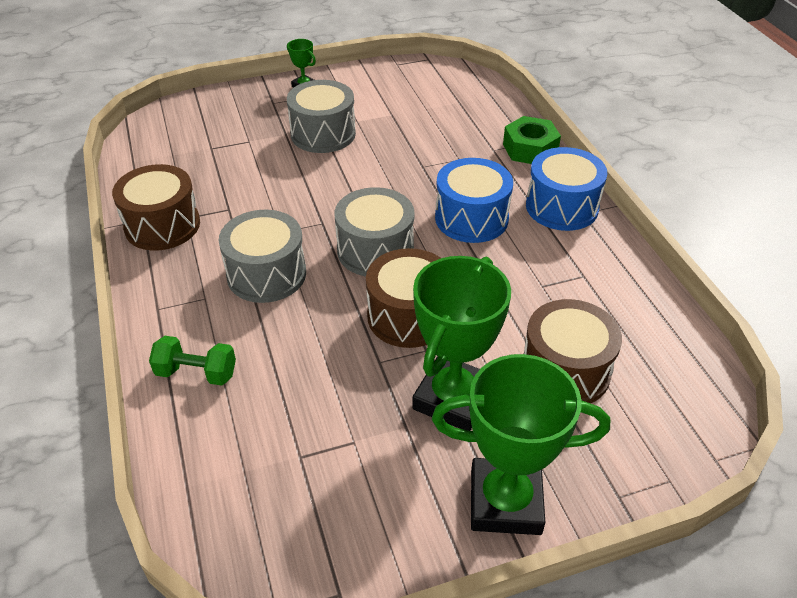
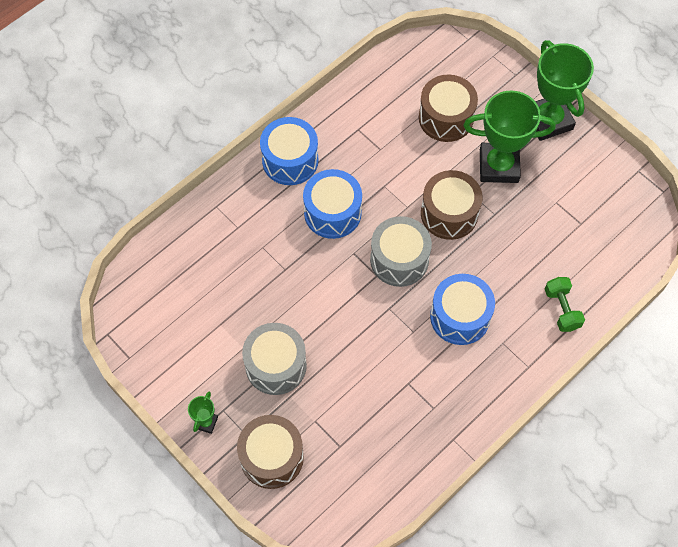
camera: 115 degrees left, 20 degrees up
brown drum [112,164,200,251] -> brown drum moved to [237,415,304,489]
grey drum [219,210,306,303] -> blue drum [430,274,495,345]
green nut [503,116,561,164] -> none

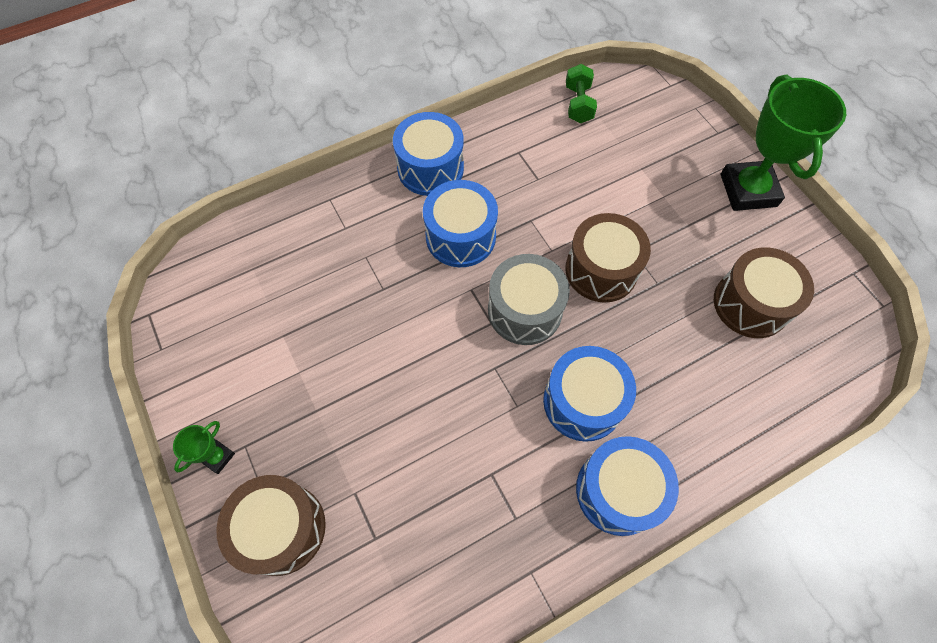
camera: 15 degrees right, 0 degrees up
grey drum [242,323,307,395] -> none
brown drum [419,75,478,142] -> brown drum moved to [714,247,814,338]
green trophy [463,90,555,183] -> none
green dumbbell [545,277,585,332] -> green dumbbell moved to [566,64,597,123]
none -> blue drum [576,436,679,536]

